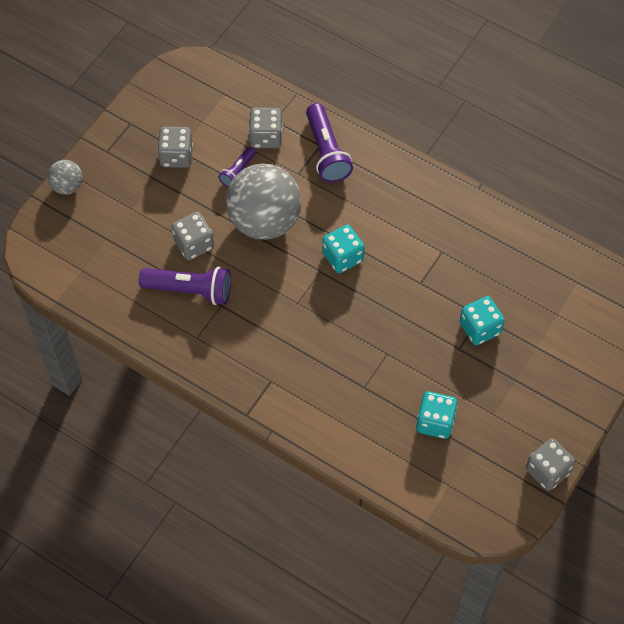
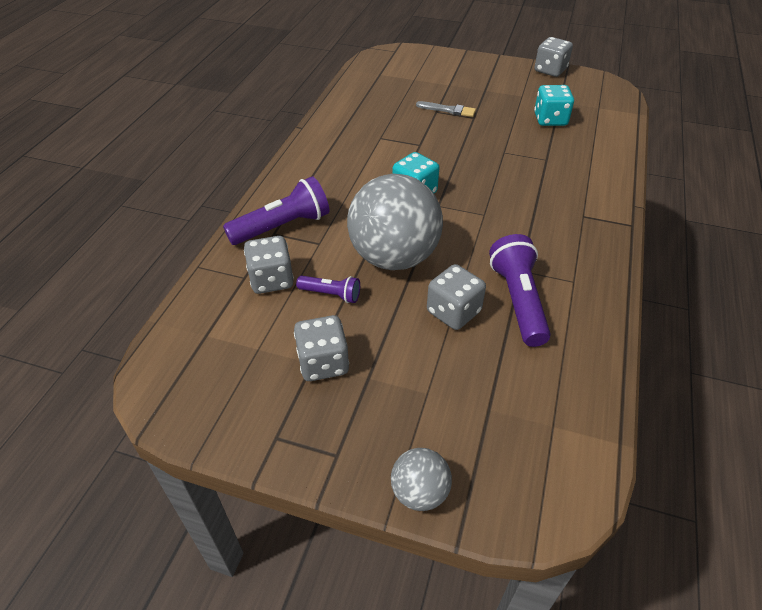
camera: 105 degrees left, 15 degrees down
turquoise dice [460,296,505,345] -> grey brush [416,101,476,117]

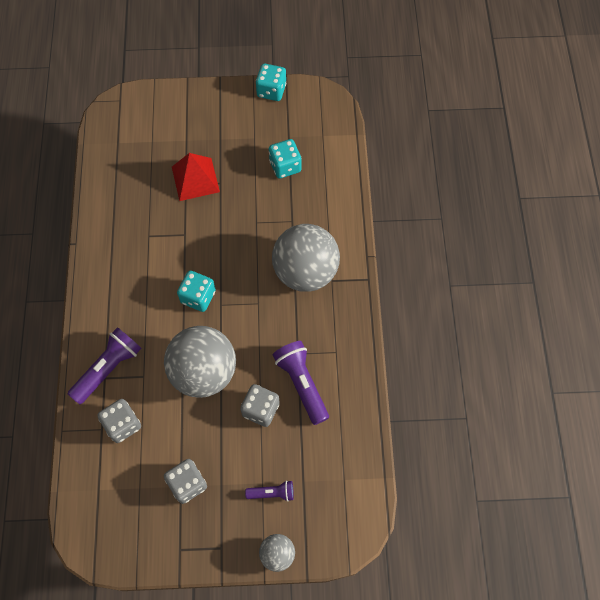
camera: 20 degrees left, 20 degrees up
purple flashlight [296,276,360,303] -> purple flashlight moved to [245,480,294,501]
grey brush [416,101,476,117] -> red pyramid [172,153,220,201]
grey dice [534,37,573,77] -> turquoise dice [256,64,286,101]
none -> grey ball [272,224,340,292]

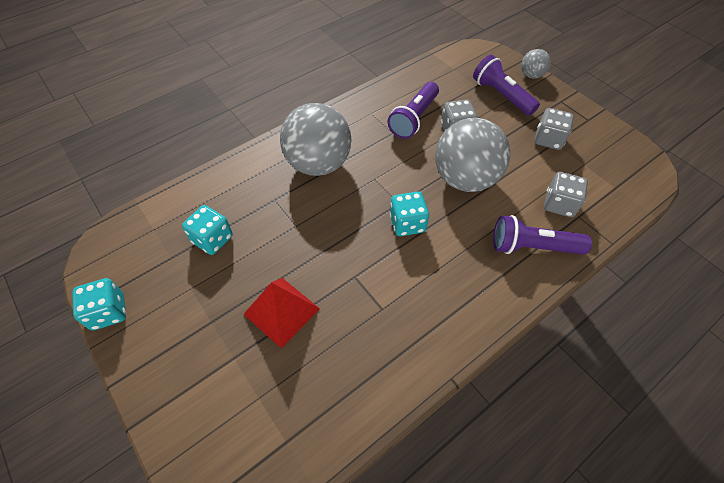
camera: 125 degrees left, 10 degrees down
purple flashlight [245,480,294,501] -> purple flashlight [473,55,540,116], size x1.81

